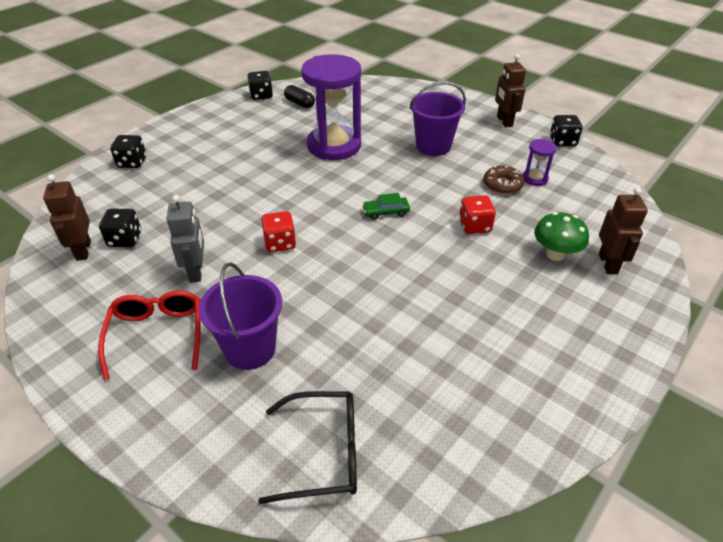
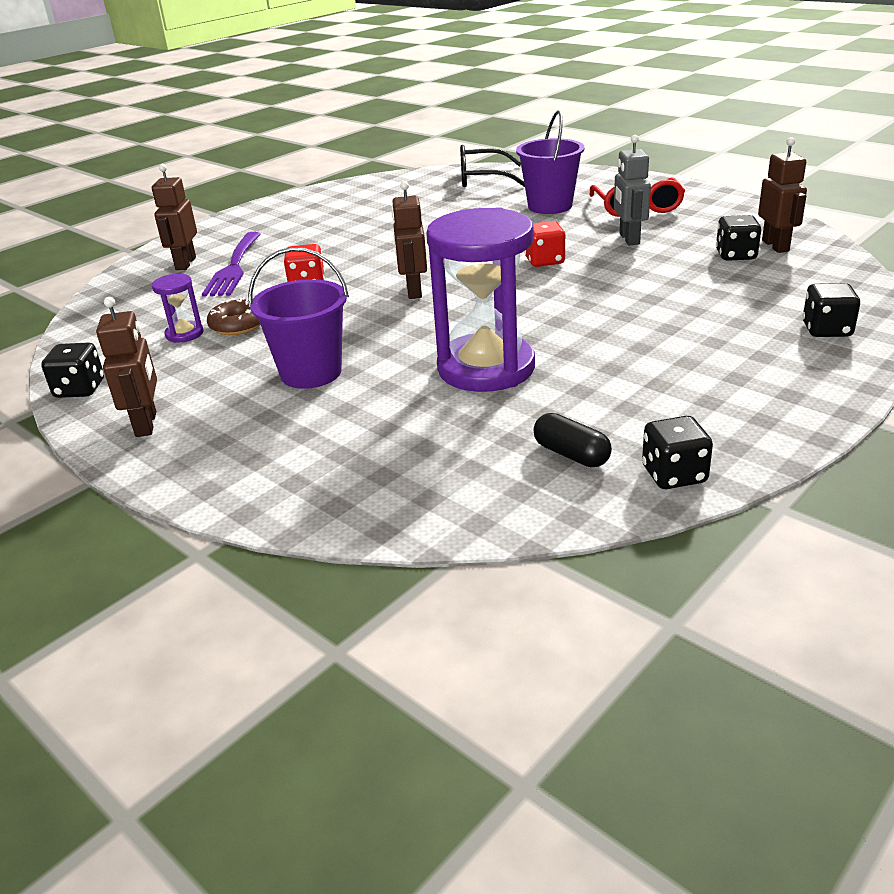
camera: 175 degrees left, 10 degrees down
green car [362,193,410,220] -> brown robot [391,181,427,299]
green mushroom [534,212,589,261] -> purple fork [202,232,261,297]

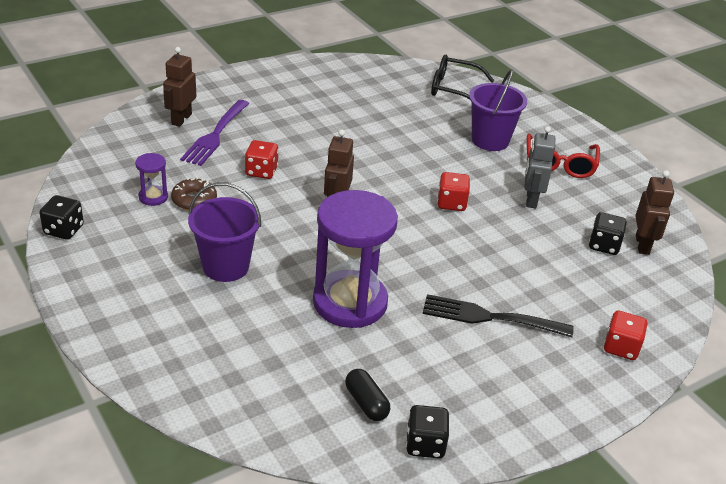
camera: 10 degrees right, 5 degrees up
brown robot [96,297,157,437] -> none
black dice [802,283,860,337] -> red dice [604,311,648,360]
none -> black fork [423,294,574,337]

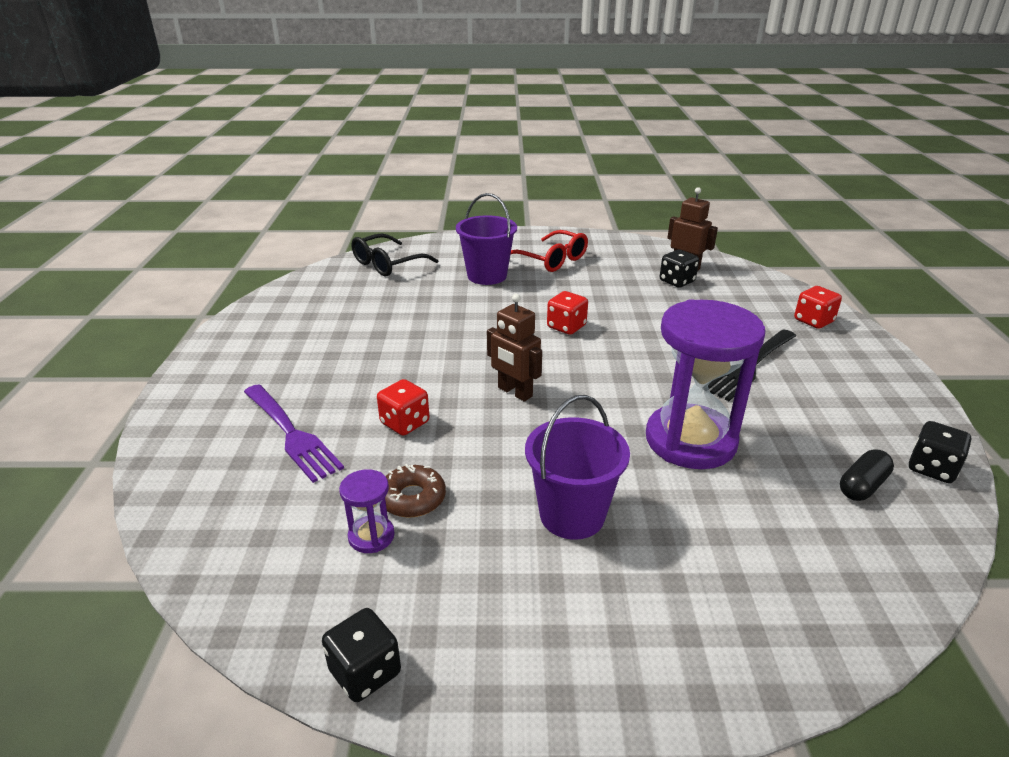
camera: 55 degrees left, 5 degrees down
brown robot [163,47,196,127] -> none
black capsule [345,369,390,421] -> black capsule turned 45 degrees counterclockwise [840,449,894,501]
grey robot [524,126,555,208] -> none

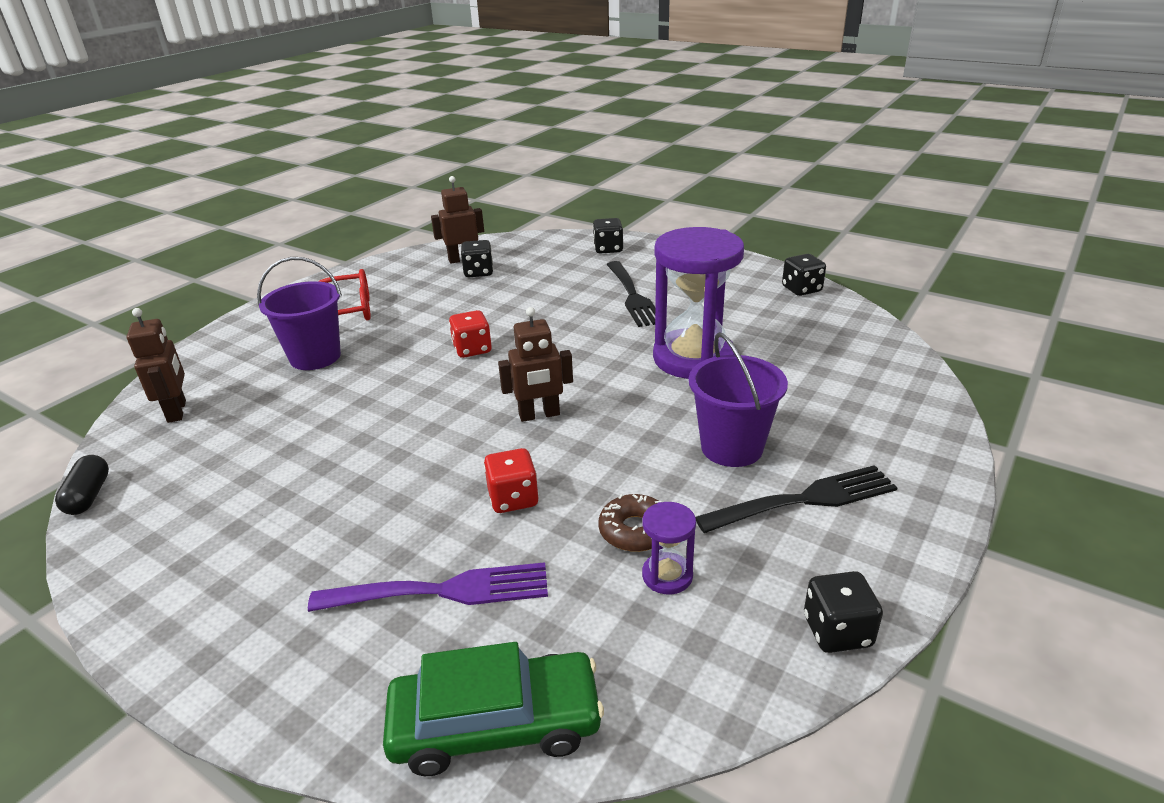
camera: 55 degrees left, 0 degrees up
black glasses [351,233,438,276] -> brown robot [127,308,186,423]
red dice [794,286,842,329] -> black dice [593,218,623,253]
black capsule [840,449,894,501] -> black capsule moved to [55,455,109,515]
none -> green car [383,642,604,776]
none -> black fork [695,465,898,533]

